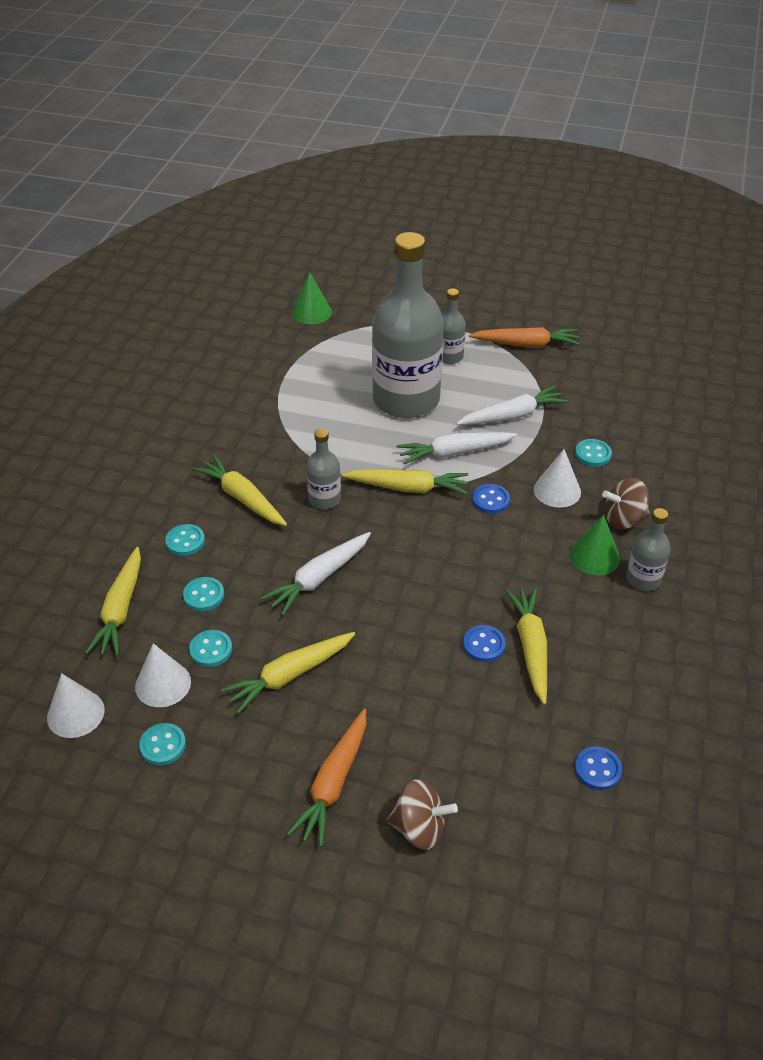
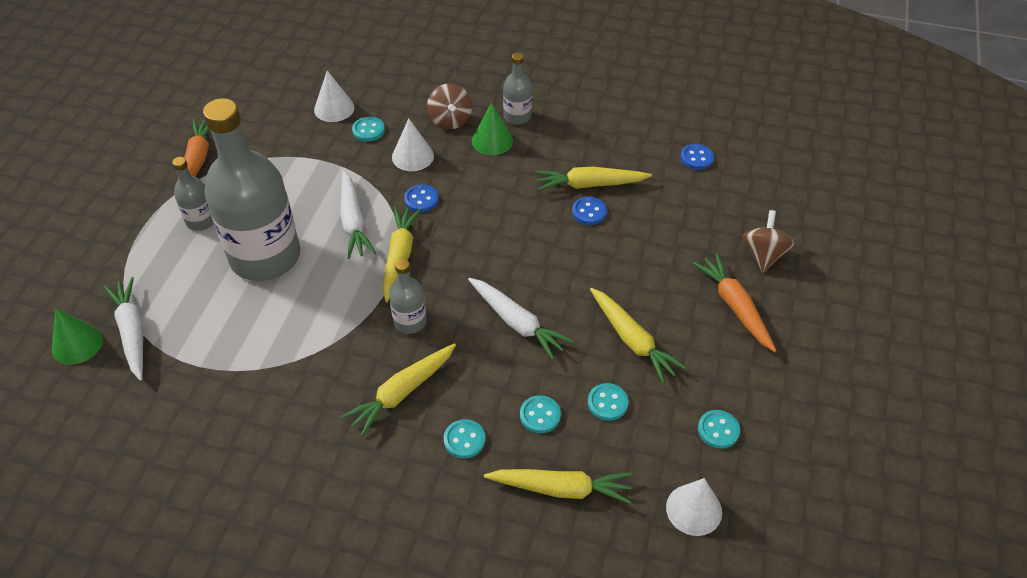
camera: 90 degrees left, 5 degrees up
white cone [135,643,191,707] -> white cone moved to [314,70,355,122]
orange carrot [287,709,366,847] -> orange carrot turned 135 degrees counterclockwise [693,254,776,352]
white carrot [456,385,568,425] -> white carrot moved to [104,277,143,381]

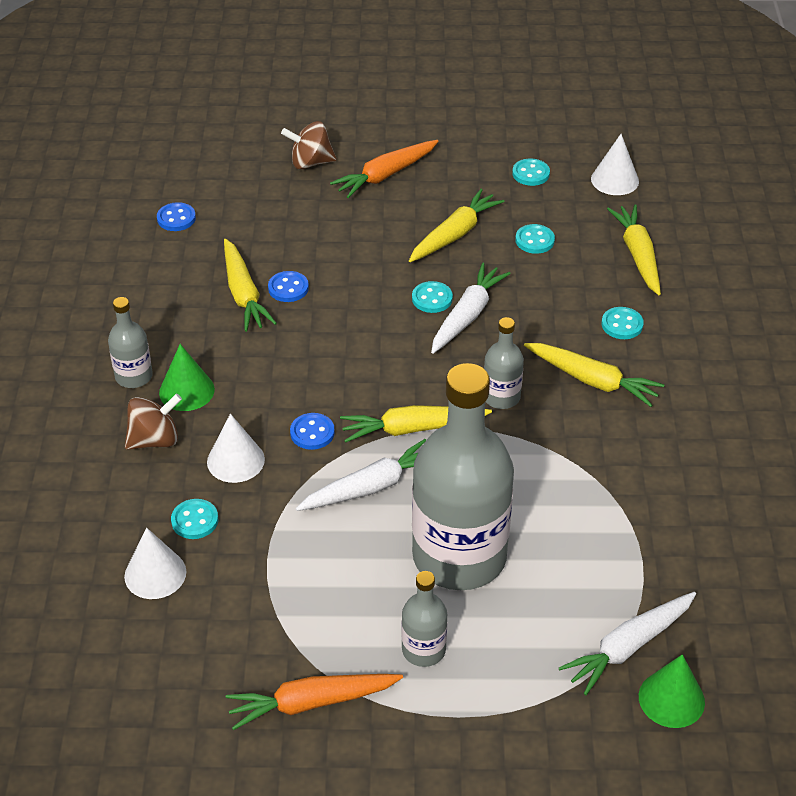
camera: 105 degrees left, 5 degrees down
turquoise button [520,395,561,433] -> turquoise button moved to [412,281,453,313]

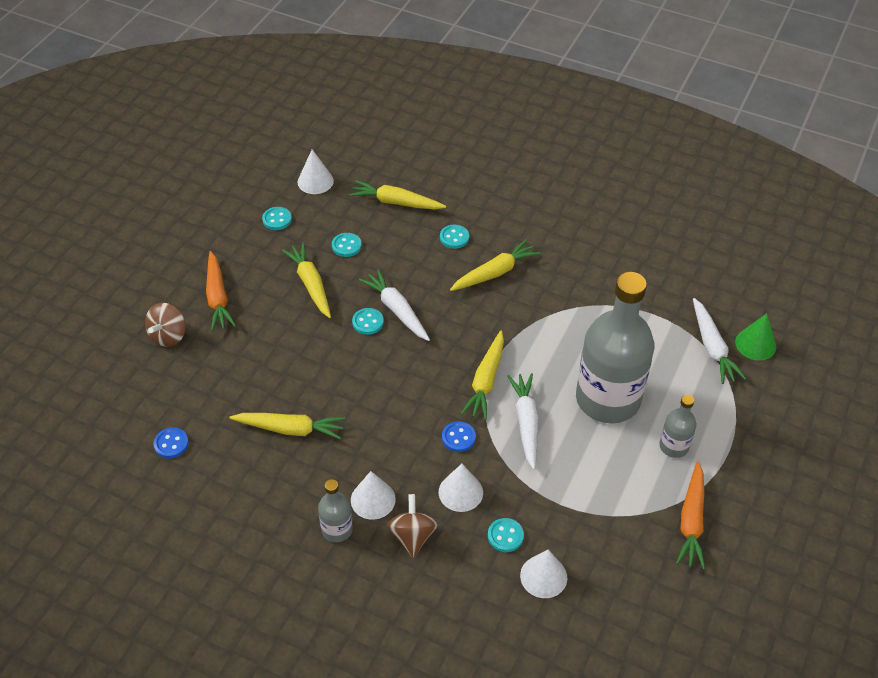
camera: 65 degrees left, 5 degrees up
green cone [159,344,215,411] -> white cone [351,471,396,520]
blue button [268,271,309,302] -> none
grey bottle [484,317,524,409] -> none

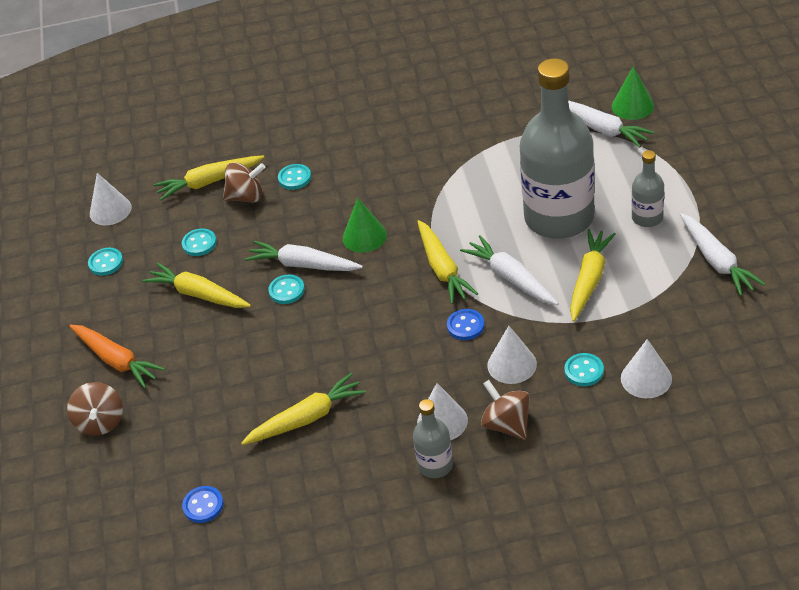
camera: 30 degrees left, 5 degrees down
yellow carrot [450,239,540,291] -> yellow carrot moved to [570,229,616,322]
orange carrot [676,462,705,569] -> white carrot [680,213,765,296]
none -> brown spinning top [223,162,265,203]
none -> green cone [343,198,387,253]

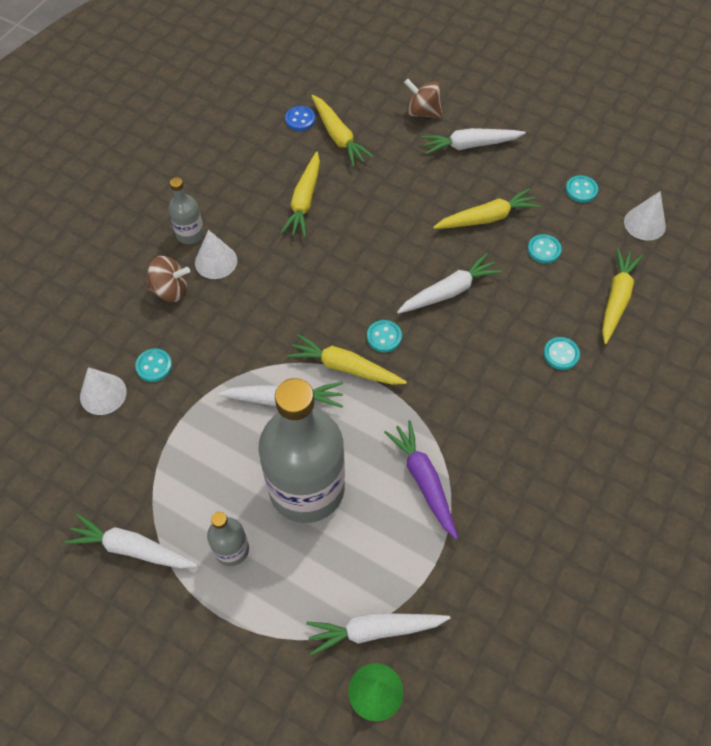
camera: 125 degrees right, 15 degrees up
orange carrot [69,325,165,388] -> white carrot [421,128,526,155]
brown spinning top [223,162,265,203] -> none
turquoise button [268,274,305,304] -> turquoise button moved to [367,320,402,352]
green cone [343,198,387,253] -> none
blue button [447,309,485,340] -> none
white cone [487,326,537,384] -> none
yellow carrot [570,229,616,322] -> yellow carrot moved to [311,95,374,167]
none -> purple carrot [384,420,458,539]

